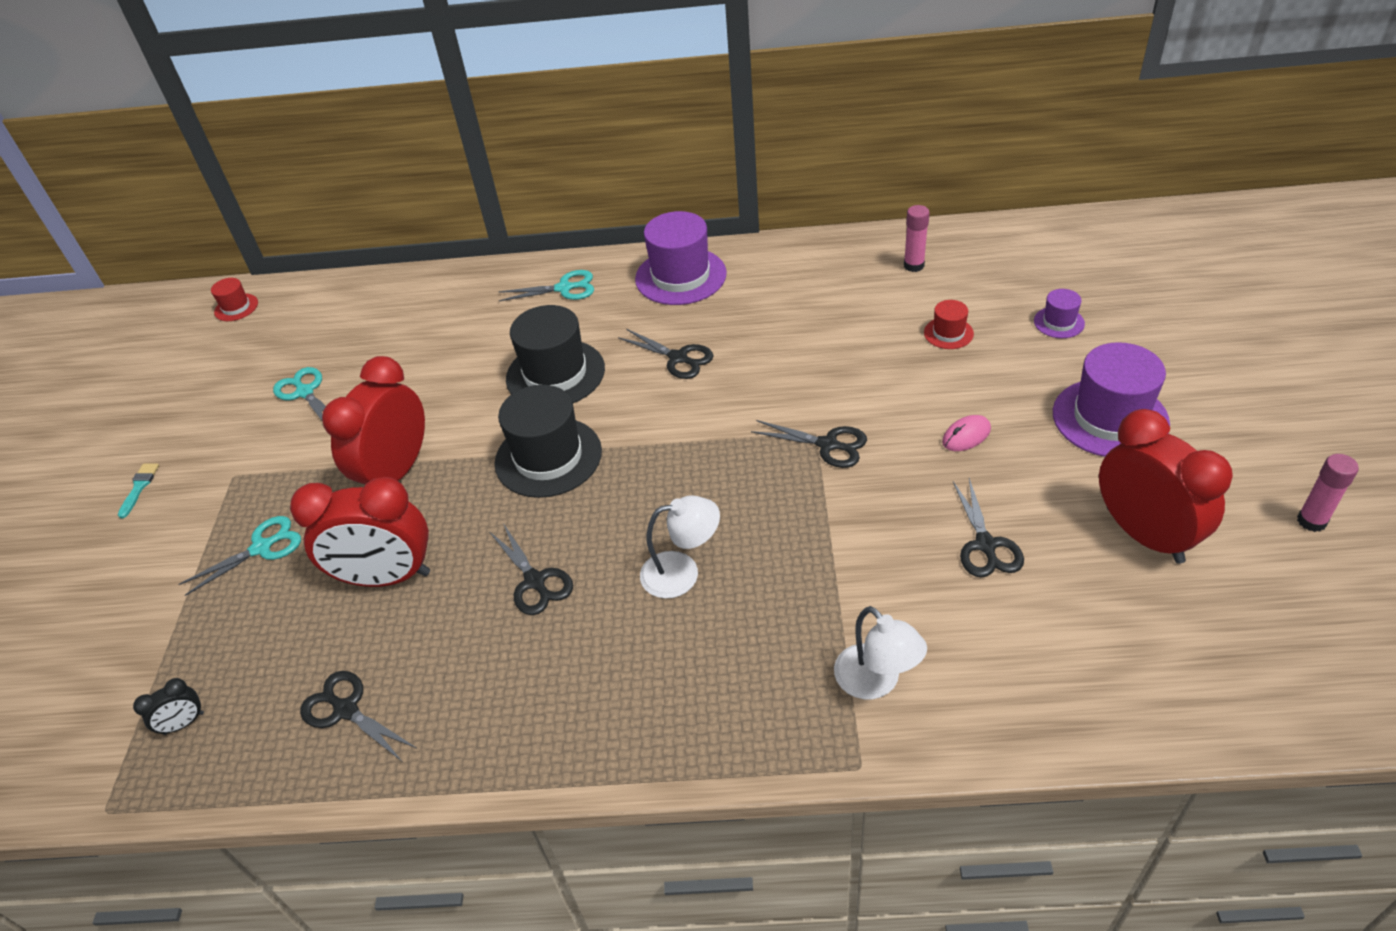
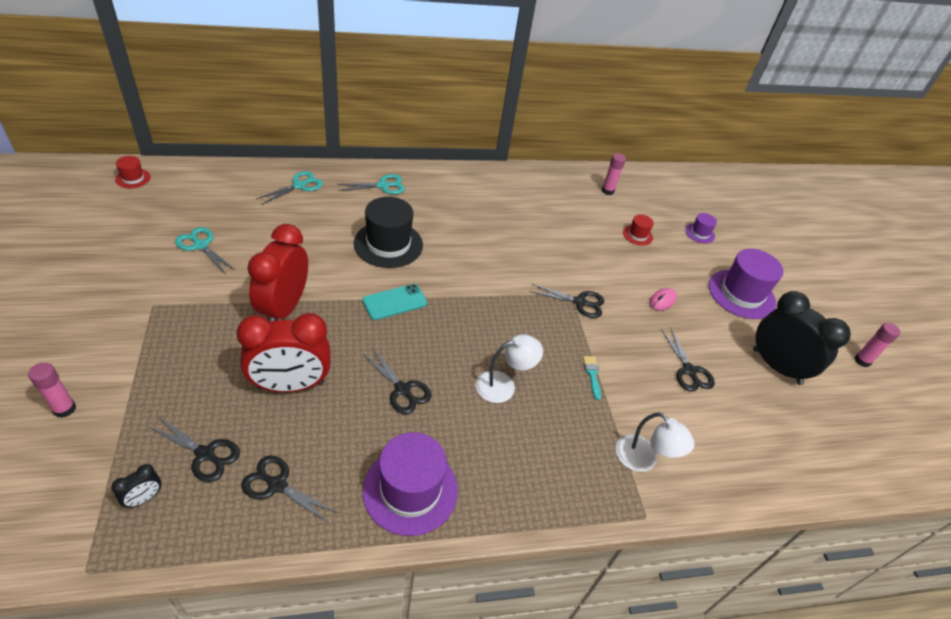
camera: 20 degrees left, 0 degrees up
turquoise brush [118,463,159,518] -> turquoise brush moved to [583,356,601,400]
turquoise scissors [179,516,301,596] -> turquoise scissors moved to [256,171,323,205]
black hat [495,385,602,498] -> turquoise phone [362,284,427,320]
black scissors [618,329,713,379] -> black scissors moved to [149,417,240,482]
purple hat [635,211,727,305] -> purple hat moved to [363,432,458,536]
red clock [1099,409,1233,564] -> black clock [753,291,851,385]
none -> pink glue stick [28,363,76,418]

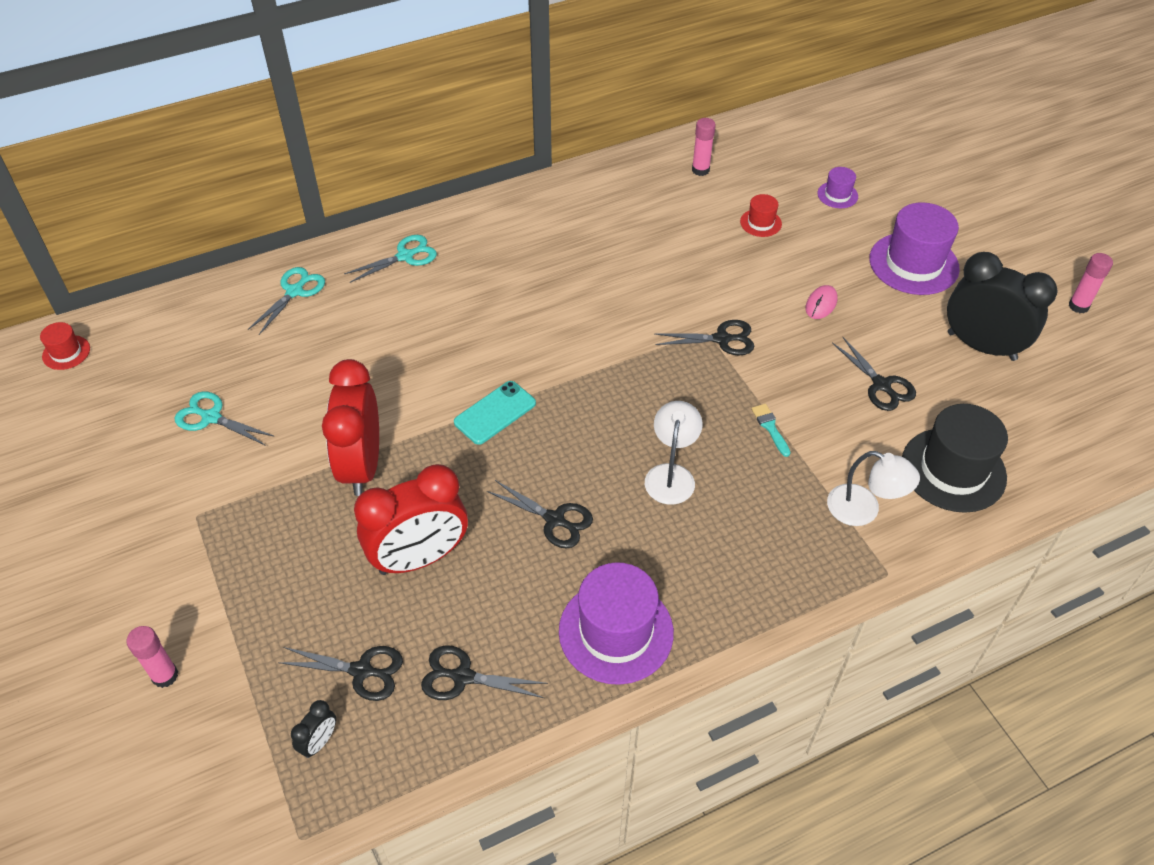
camera: 10 degrees left, 5 degrees up
black hat [354,197,423,268] -> black hat moved to [902,404,1008,513]
white lamp [476,334,543,403] -> white lamp turned 45 degrees counterclockwise [645,401,703,505]

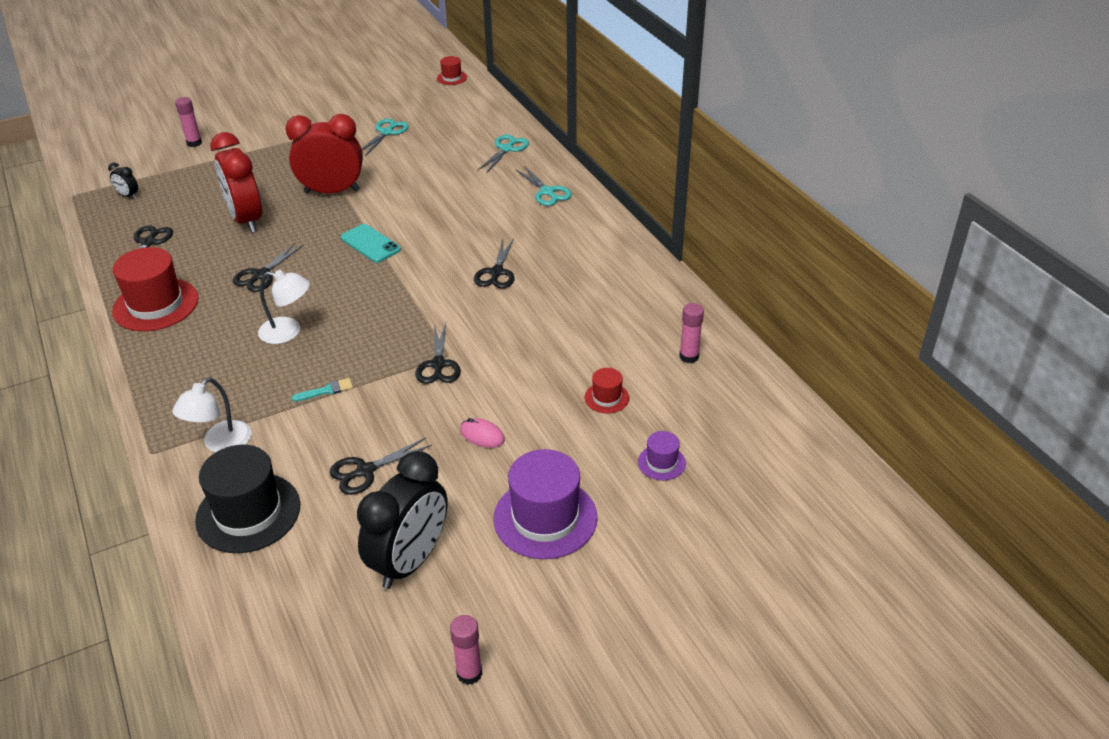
camera: 90 degrees right, 10 degrees down
turquoise scissors [248,267,325,335] -> turquoise scissors turned 90 degrees counterclockwise [478,135,529,174]
black scissors [278,646,403,701] -> black scissors moved to [474,238,515,289]
purple hat [559,562,674,685] -> red hat [112,247,199,331]

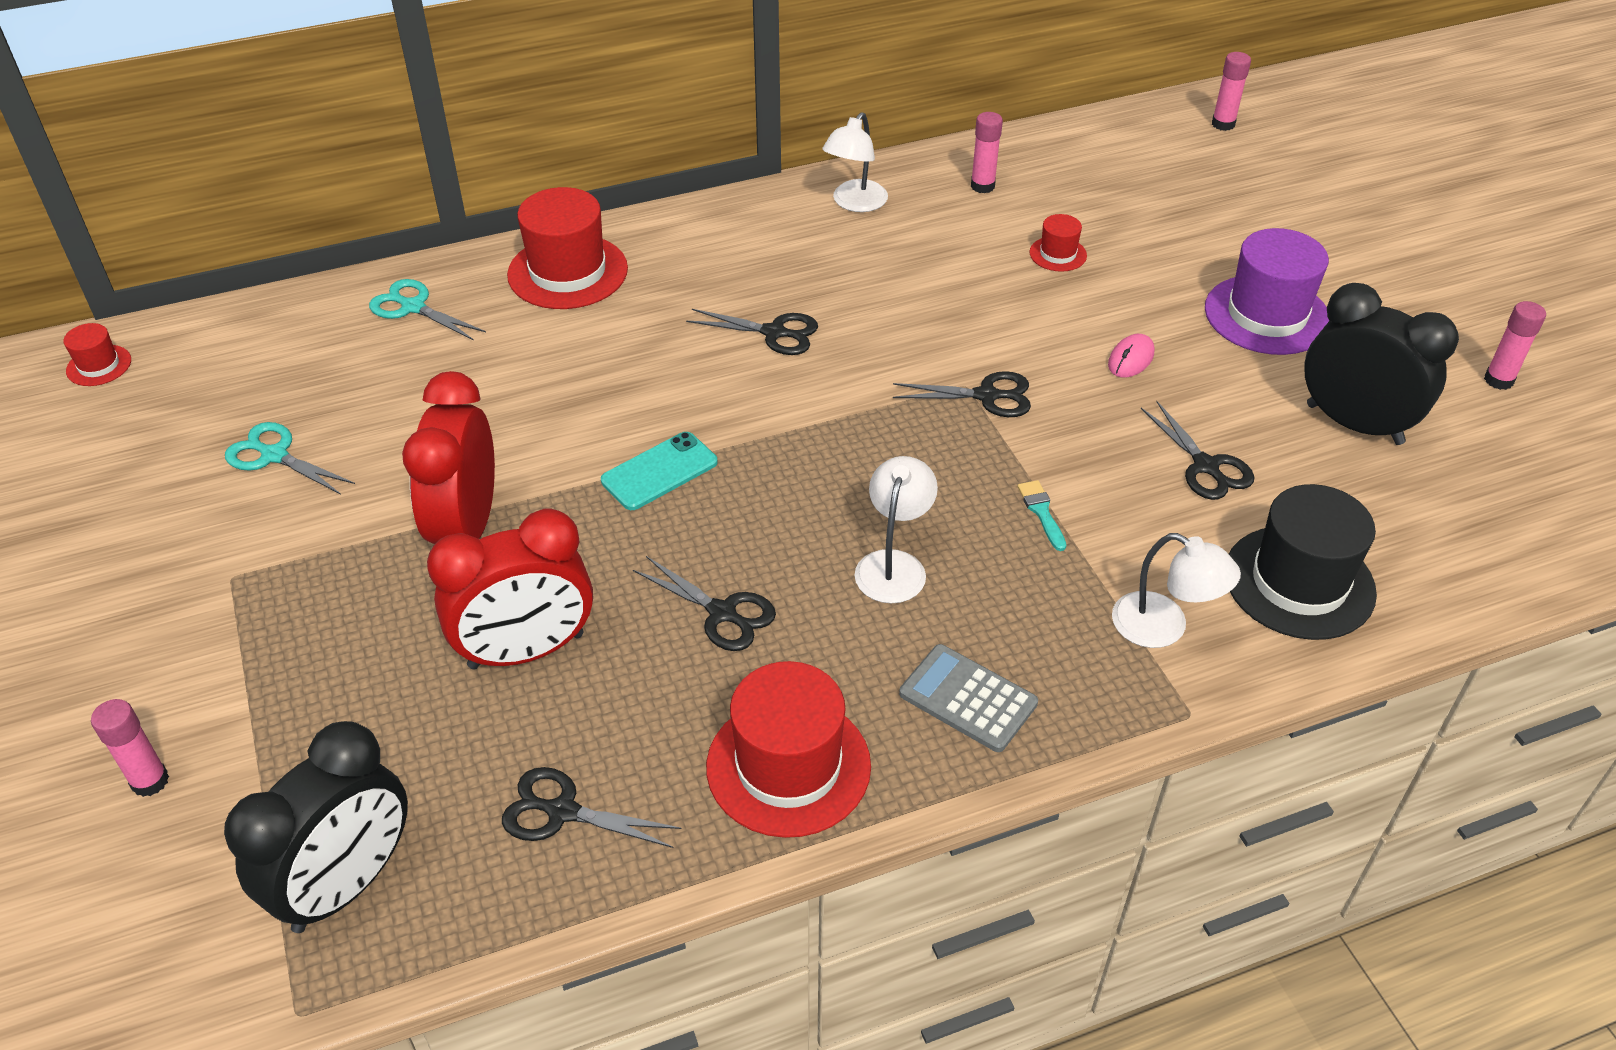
camera: 85 degrees left, 5 degrees up
black clock [108,163,138,199] -> black clock [224,721,408,933], size x2.40
turquoise scissors [516,166,572,206] -> red hat [507,187,628,309]
purple hat [638,431,686,480] -> none
none -> white lamp [822,112,888,212]
none -> grey calculator [899,644,1038,752]
none -> pink glue stick [1212,52,1251,131]

